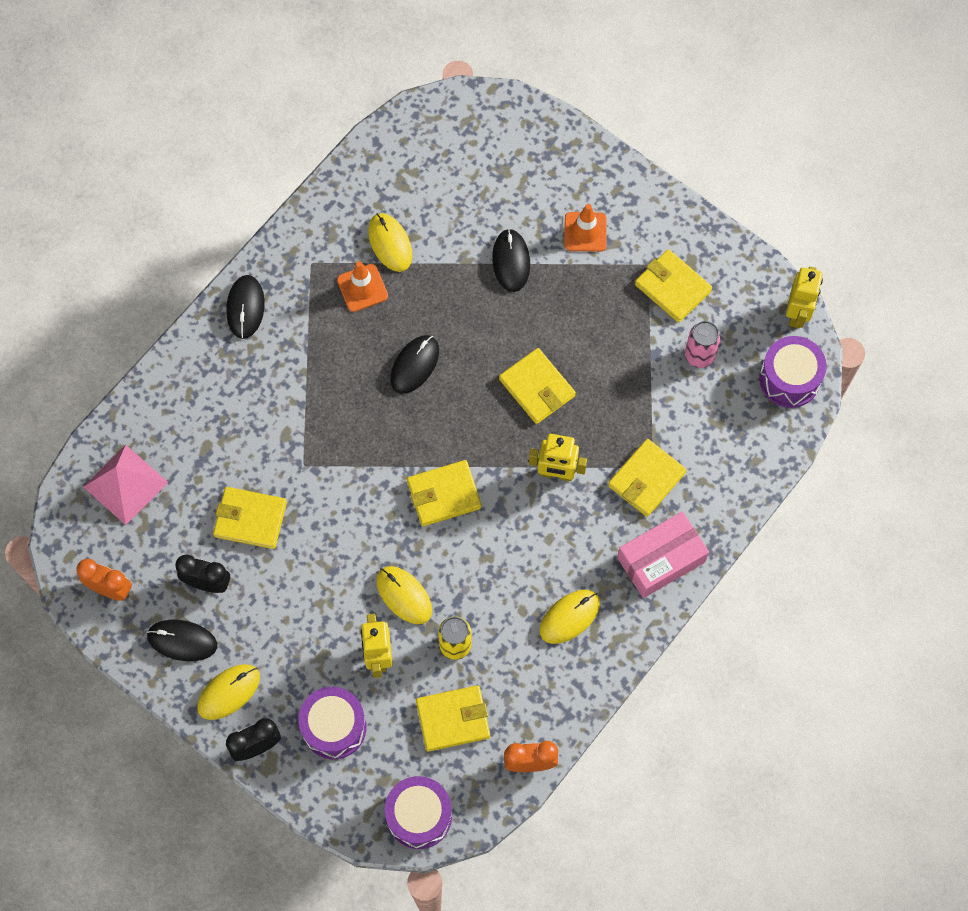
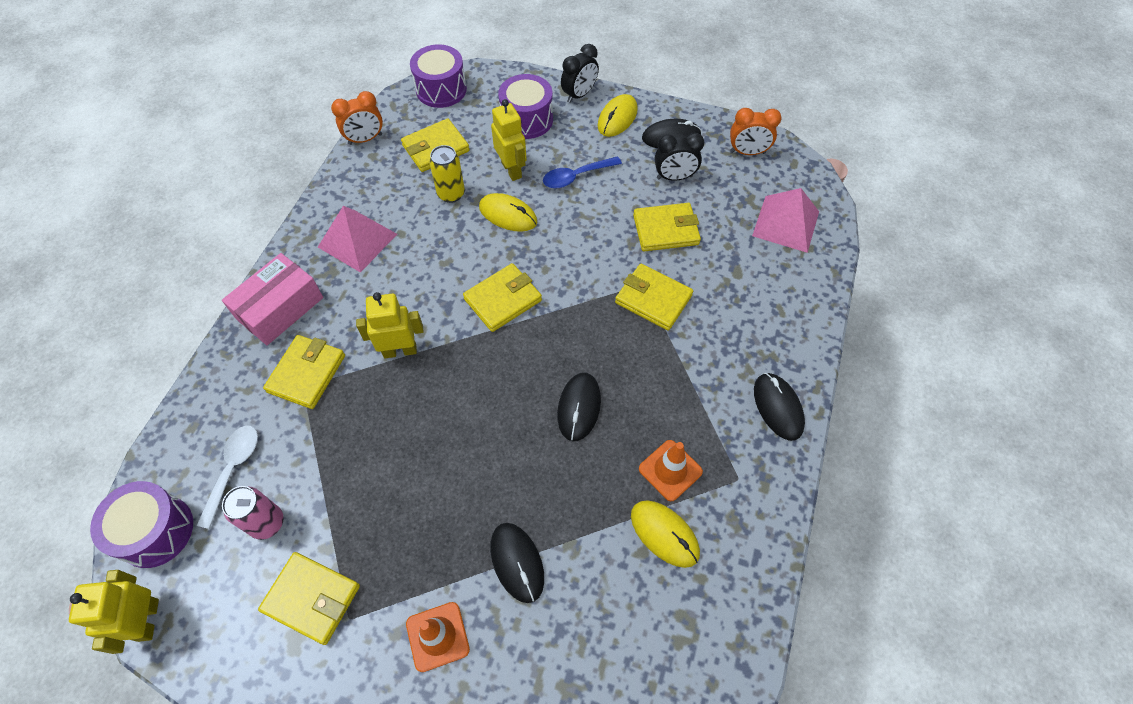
camera: 160 degrees right, 10 degrees down
yellow wallet [499,348,576,424] -> yellow wallet moved to [615,264,693,331]
yellow mouse [540,590,600,644] -> pink pyramid [318,206,397,273]
none -> white spoon [196,426,258,529]
none -> blue spoon [543,156,622,188]

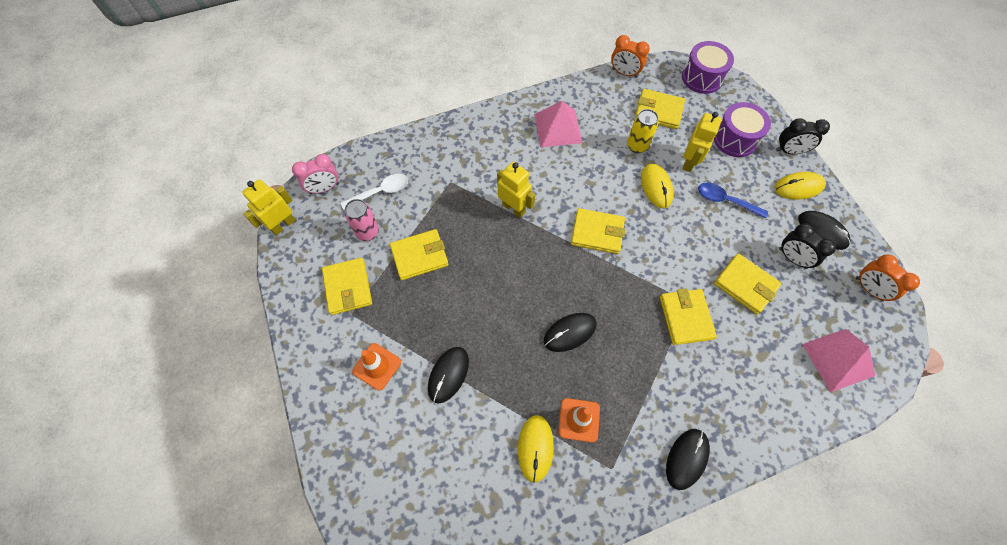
camera: 50 degrees right, 5 degrees up
purple drum [90,481,193,568] -> pink clock [292,154,339,194]
pink box [222,253,323,345] -> none
yellow wallet [263,335,345,409] -> yellow wallet moved to [390,229,448,280]

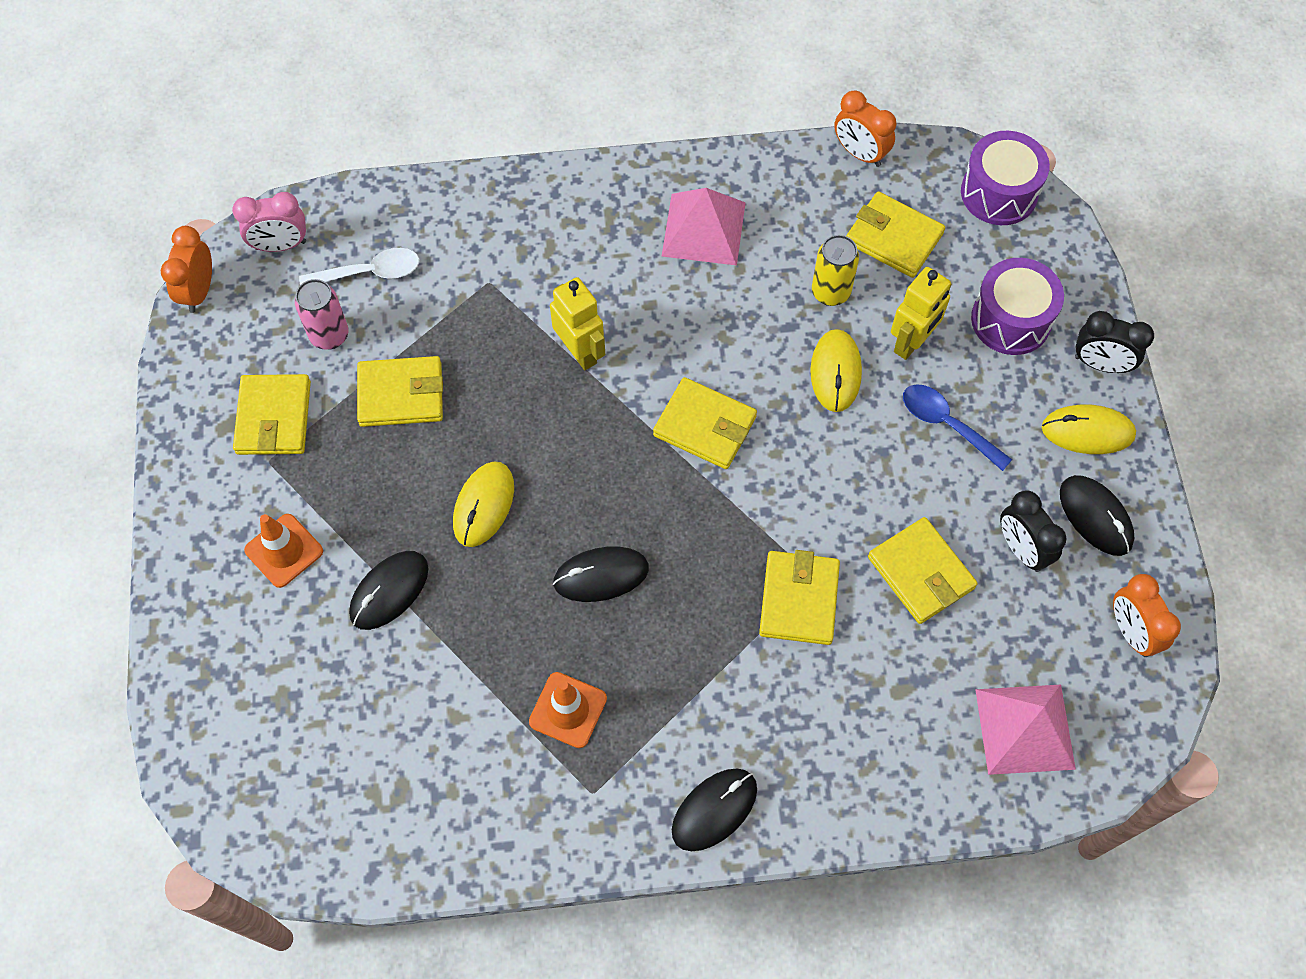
camera: 15 degrees right, 0 degrees up
yellow robot [242,179,296,235] -> orange clock [161,226,212,313]
yellow mouse [518,415,554,483] -> yellow mouse moved to [453,461,514,547]

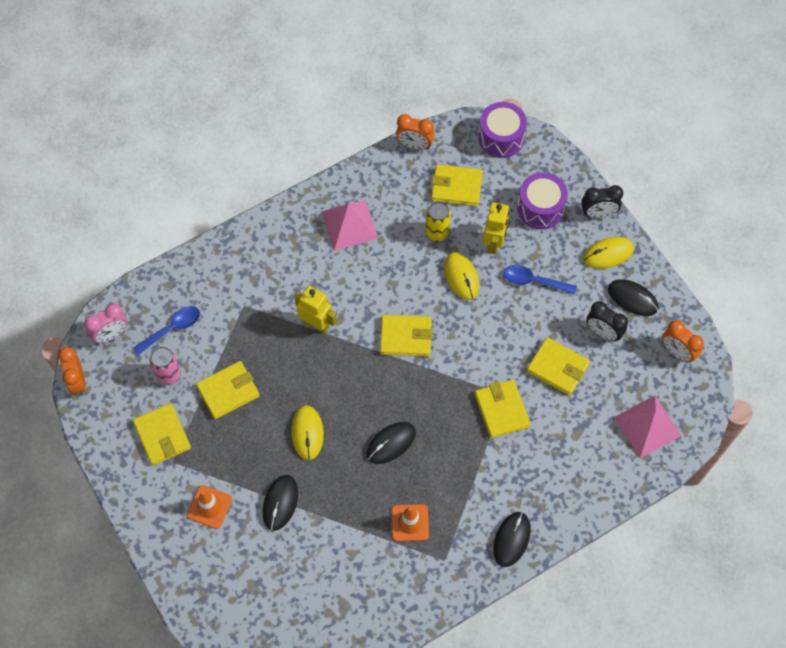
camera: 25 degrees left, 0 degrees up
white spoon [299,248,419,285] -> blue spoon [133,306,200,355]

